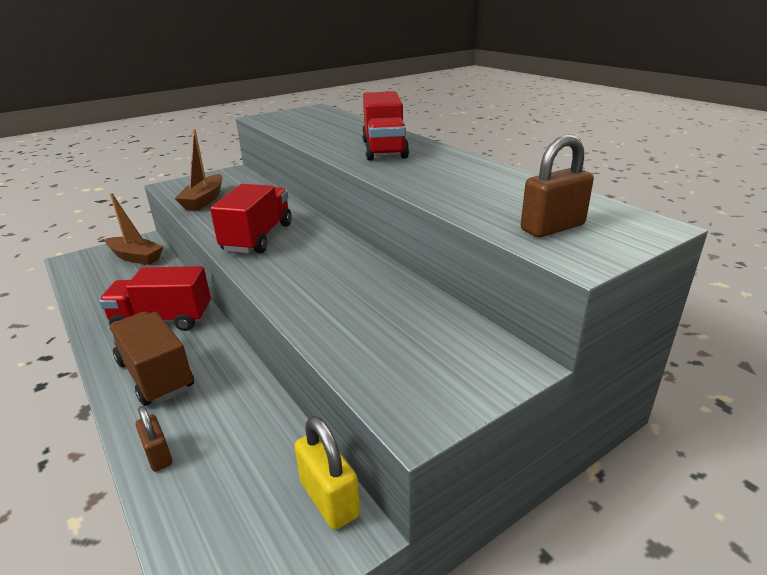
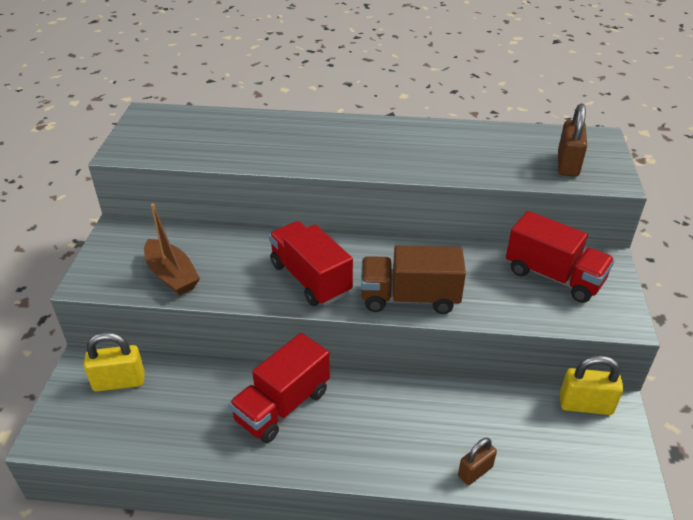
camera: 50 degrees left, 10 degrees up
brown boat [105,193,163,265] -> yellow padlock [84,332,145,392]
brown truck [108,311,194,406] -> brown truck moved to [361,245,466,314]
brown padlock [136,406,172,472] -> brown padlock turned 45 degrees counterclockwise [458,438,497,485]
red truck [362,91,409,160] -> red truck moved to [506,211,615,303]

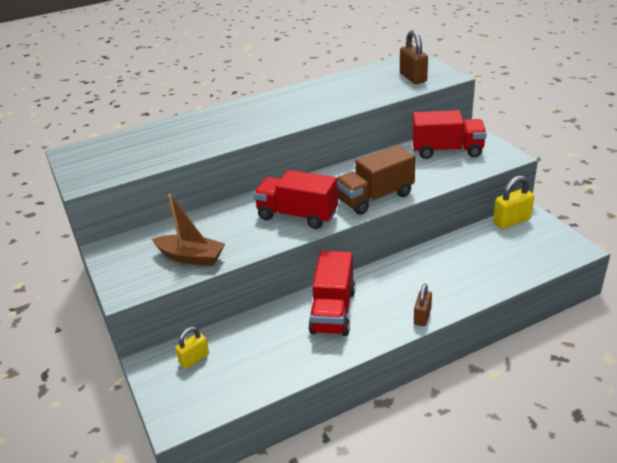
camera: 30 degrees left, 5 degrees down
yellow padlock [84,332,145,392] -> yellow padlock [175,327,209,369], size x0.66
brown padlock [458,438,497,485] -> brown padlock moved to [414,284,432,326]

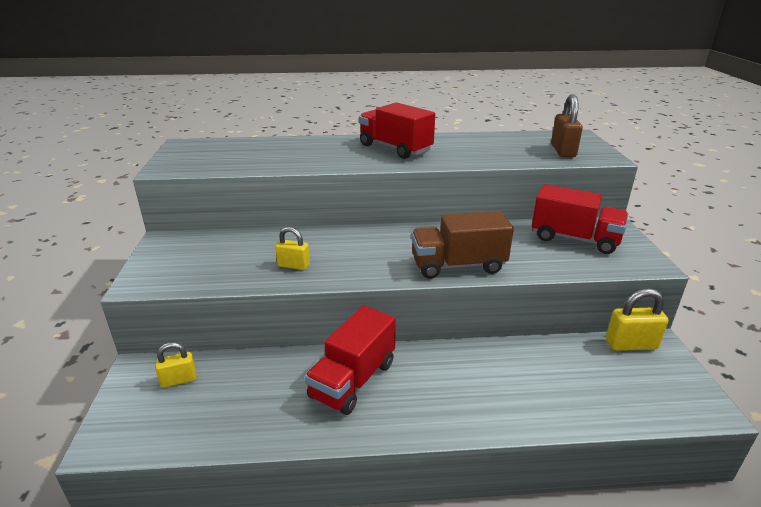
camera: 20 degrees right, 5 degrees down
brown boat [152,194,225,266] -> none
red truck [253,170,338,229] -> red truck moved to [359,102,435,159]
brown padlock [414,284,432,326] -> none
none -> yellow padlock [275,227,310,270]

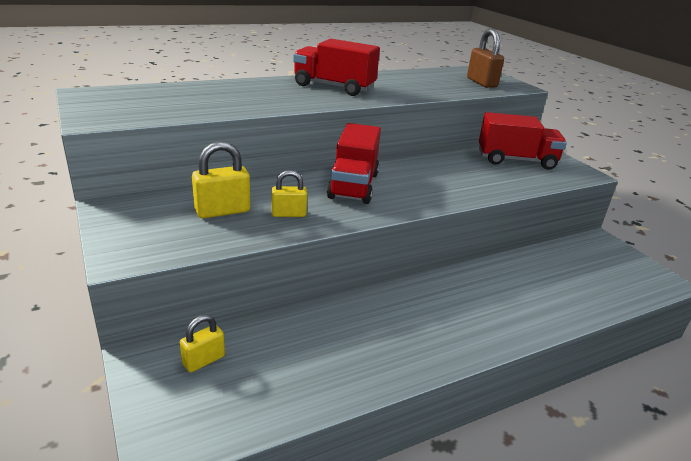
camera: 25 degrees left, 0 degrees up
red truck [305,306,396,415] -> red truck moved to [327,123,381,204]
brown truck [411,211,514,279] -> none
yellow padlock [606,288,669,351] -> yellow padlock moved to [192,141,250,218]

